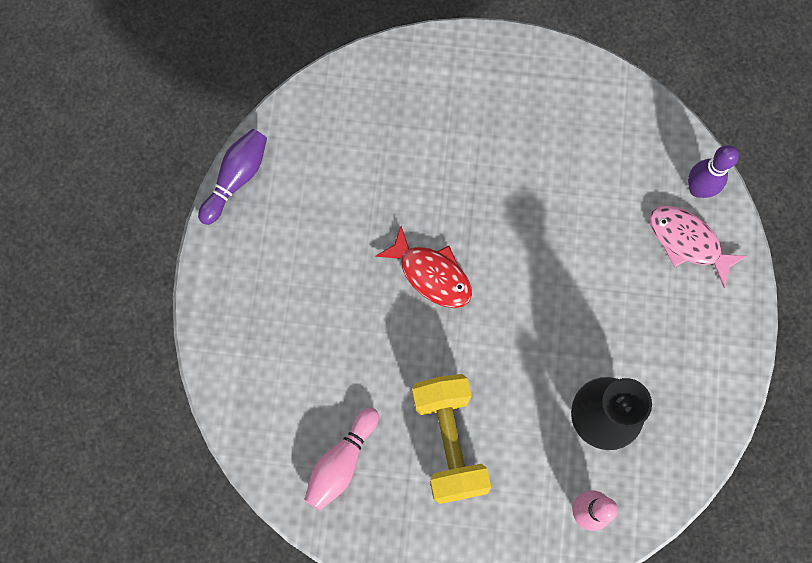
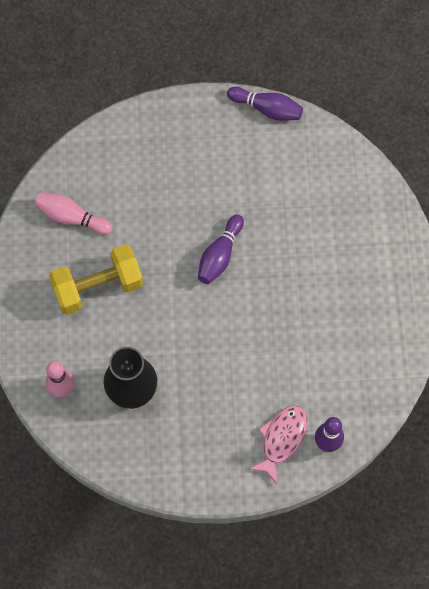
camera: 80 degrees right, 5 degrees down
red fish [375,226,472,308] -> purple bowling pin [198,214,244,284]

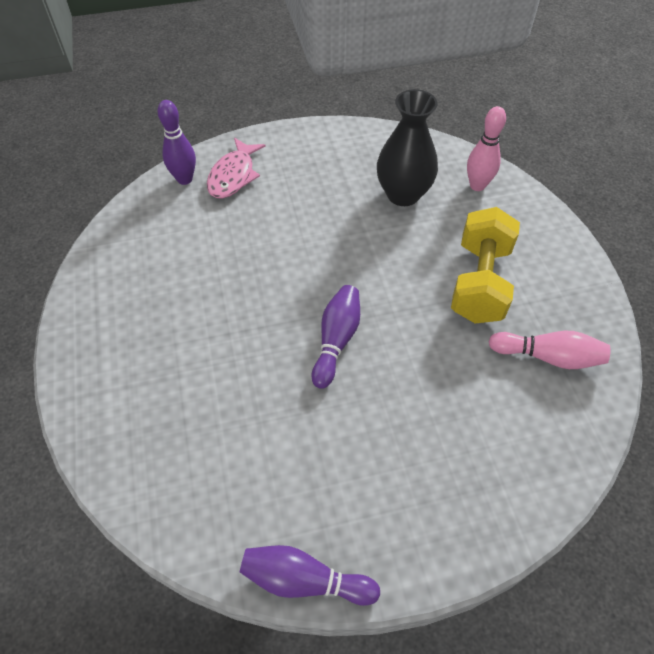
camera: 170 degrees right, 15 degrees down
yellow dumbbell [49,244,143,315] -> yellow dumbbell turned 45 degrees counterclockwise [451,207,520,324]

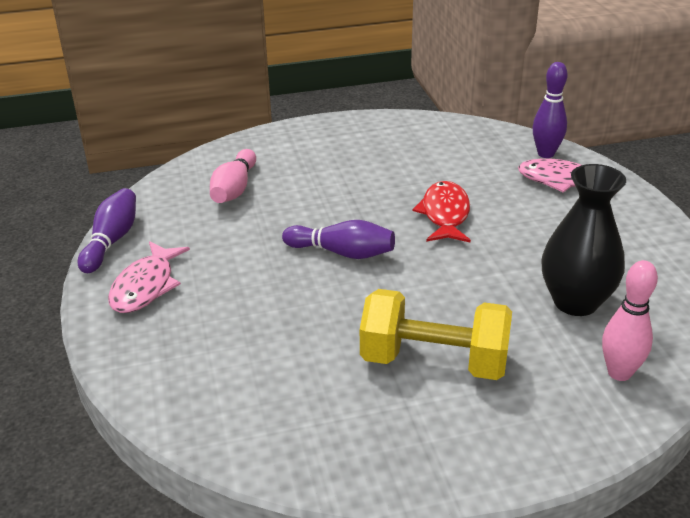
camera: 90 degrees right, 20 degrees down
pink bowling pin [488,331,611,369] -> pink bowling pin moved to [210,149,256,203]
none -> pink fish [108,241,190,313]
none -> red fish [412,181,471,243]

